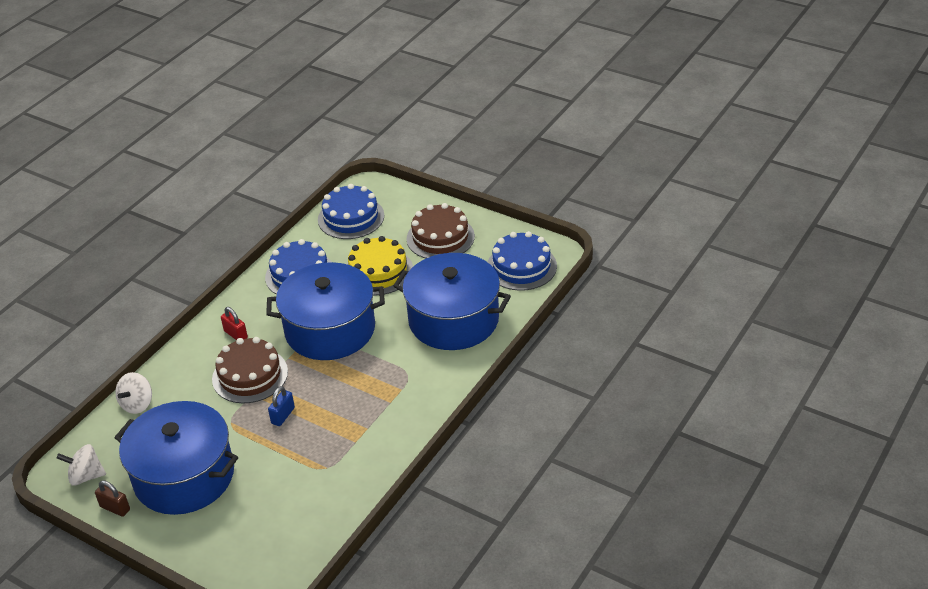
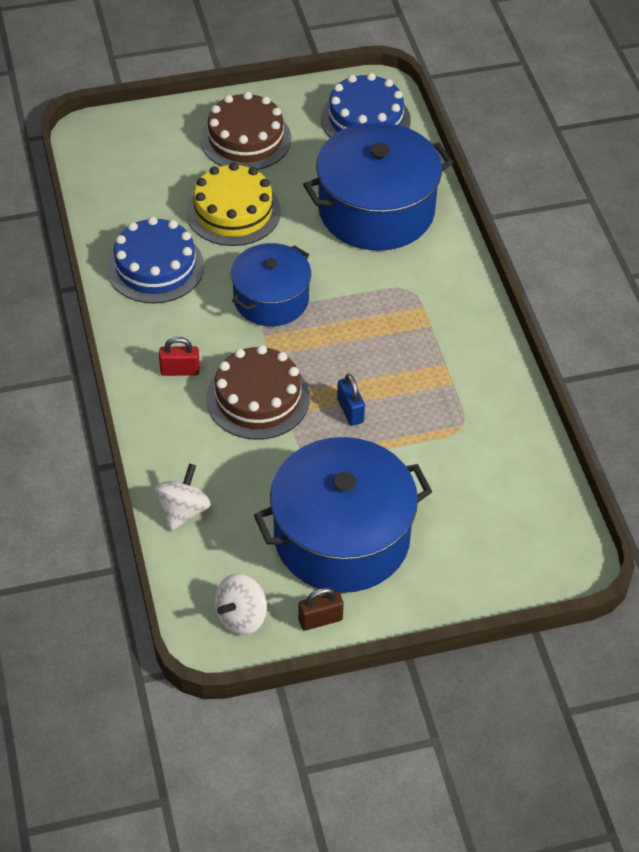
camera: 50 degrees left, 10 degrees up
white spinning top [115,372,152,414] -> white spinning top turned 135 degrees counterclockwise [154,463,211,531]
blue pot [266,262,385,360] -> blue pot [231,243,311,326], size x0.62
blue cake [318,184,384,239] -> none

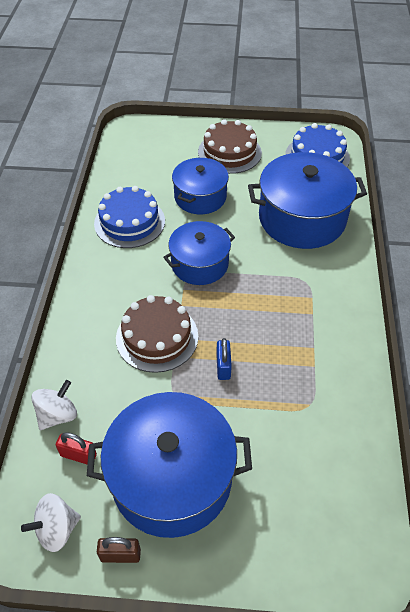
camera: 20 degrees right, 0 degrees up
red padlock [159,337,200,376] -> red padlock moved to [56,432,97,464]
yellow cake [186,162,281,246] -> blue pot [172,158,229,214]

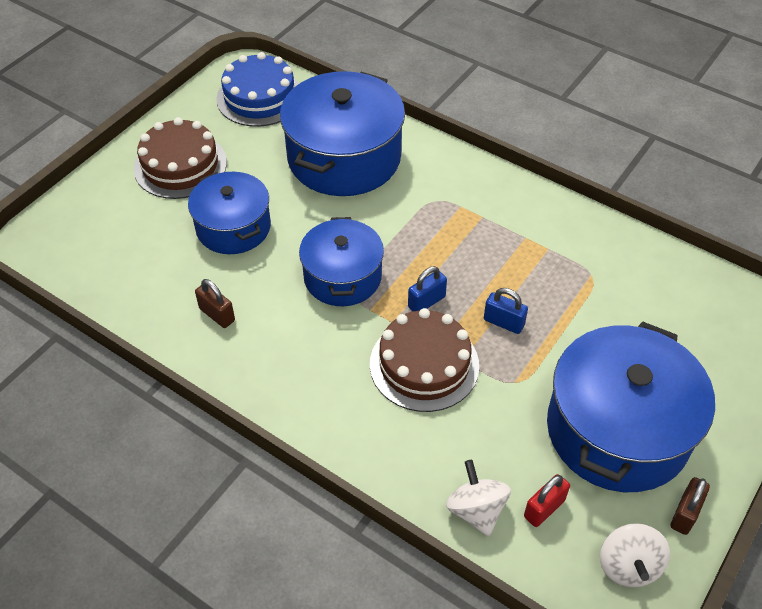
camera: 60 degrees left, 0 degrees up
blue cake [94,186,165,248] -> brown padlock [195,279,235,328]
none -> blue padlock [408,266,447,311]

